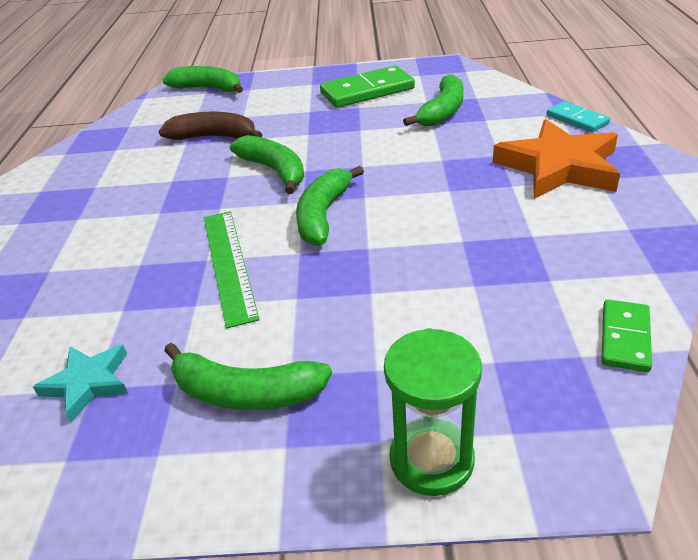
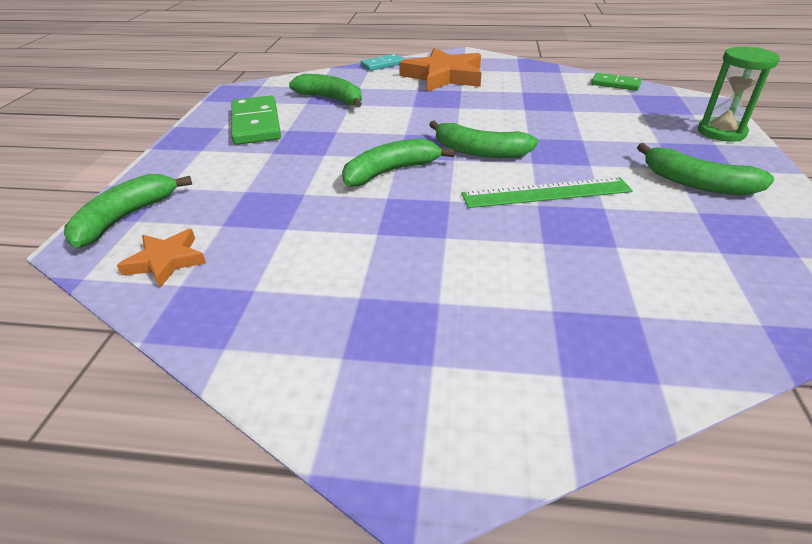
camera: 85 degrees left, 0 degrees up
turquoise star [33,344,128,422] -> none
brown banana [159,112,263,140] -> none
green banana [164,343,332,410] -> green banana turned 105 degrees clockwise [637,143,774,195]
none -> orange star [117,229,206,288]

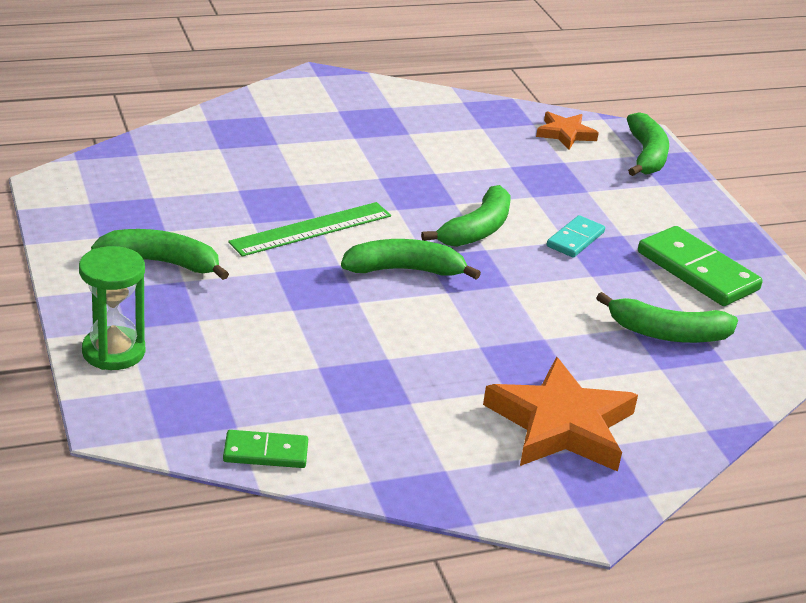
camera: 150 degrees right, 5 degrees down
turquoise domino [361,54,404,71] -> turquoise domino moved to [547,215,605,258]

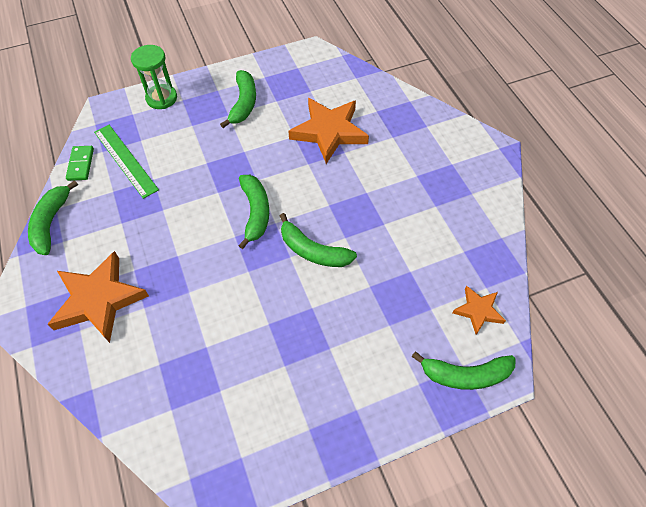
camera: 90 degrees right, 25 degrees up
green ruler [228,202,391,256] -> green ruler moved to [94,125,159,199]
turquoise domino [547,215,605,258] -> none
green banana [596,292,738,343] -> green banana moved to [28,180,78,255]
green domino [638,226,763,306] -> none
none -> orange star [288,98,369,164]

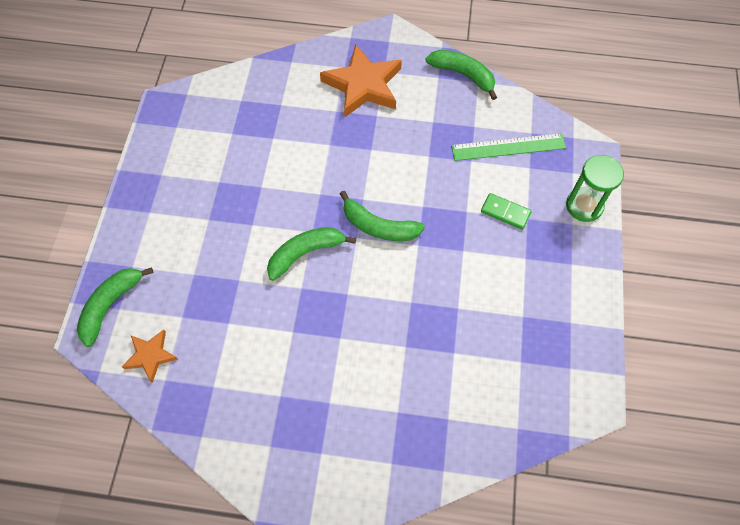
camera: 120 degrees right, 5 degrees up
green domino [66,146,94,181] -> green domino moved to [481,193,532,230]
green banana [220,70,256,128] -> none
orange star [288,98,369,164] -> none

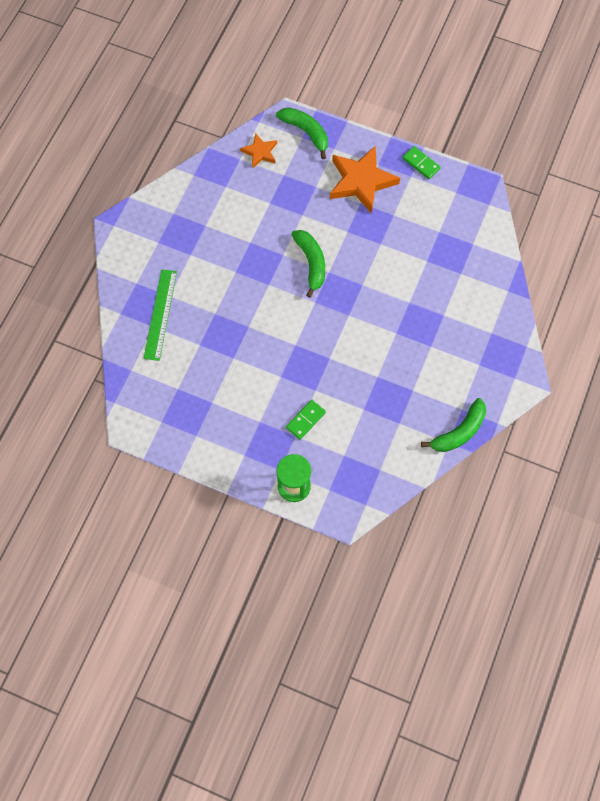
camera: 105 degrees right, 5 degrees up
orange star [320,44,402,117] -> orange star moved to [330,145,400,214]
green banana [340,191,425,241] -> none
green ruler [451,133,566,161] -> green ruler moved to [144,269,177,361]
none -> green domino [403,146,441,179]

